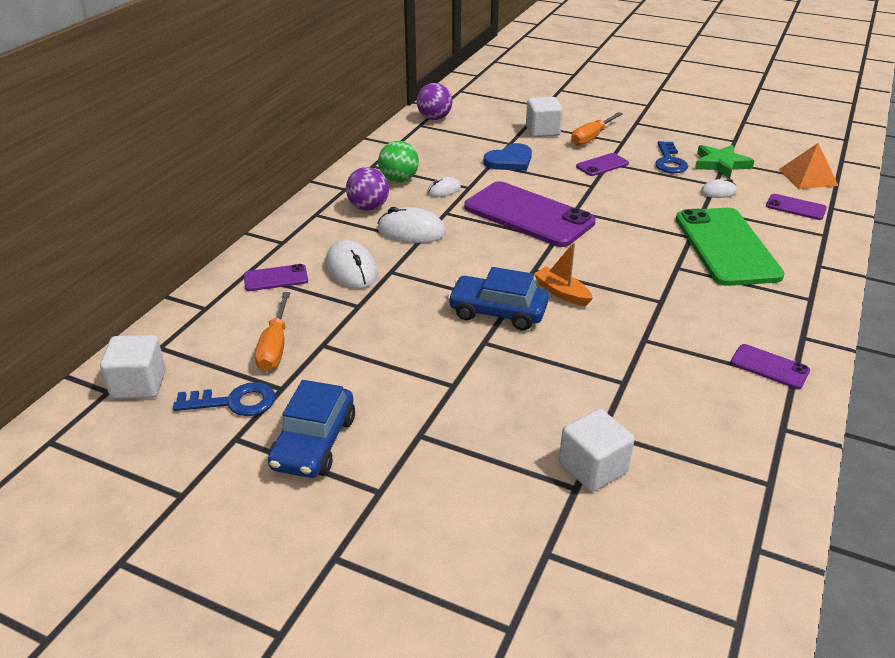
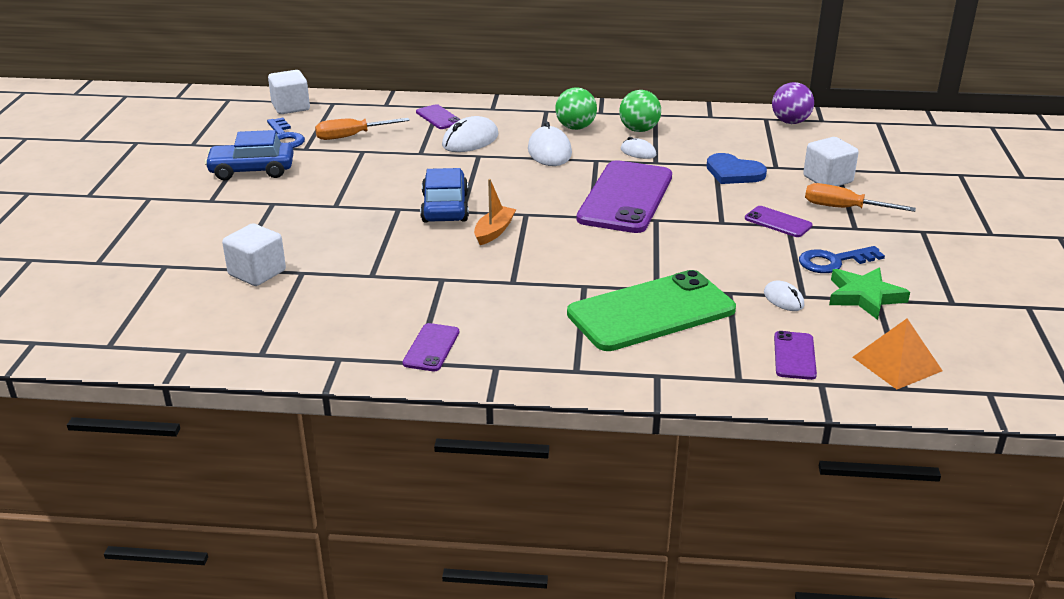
camera: 70 degrees right, 5 degrees down
purple ball [346,167,389,211] -> green ball [555,87,597,130]

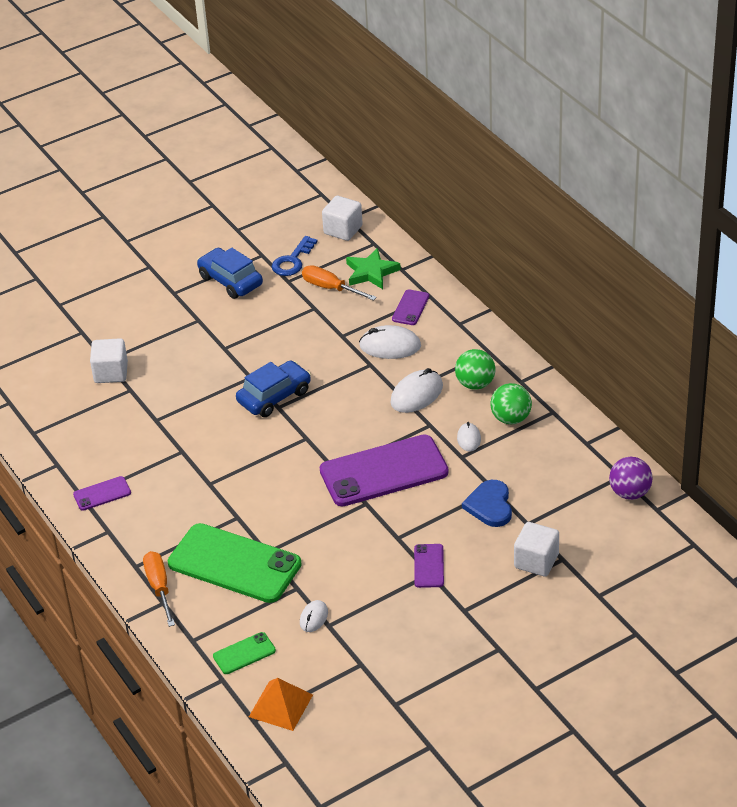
camera: 55 degrees right, 10 degrees up
orange boat [474,179,516,245] -> none
purple phone [774,331,817,380] -> green phone [213,632,276,674]
blue key [799,246,885,273] -> none
orange screwdriver [805,183,916,212] -> orange screwdriver moved to [143,551,175,627]
green star [829,268,910,320] -> green star moved to [346,248,401,289]

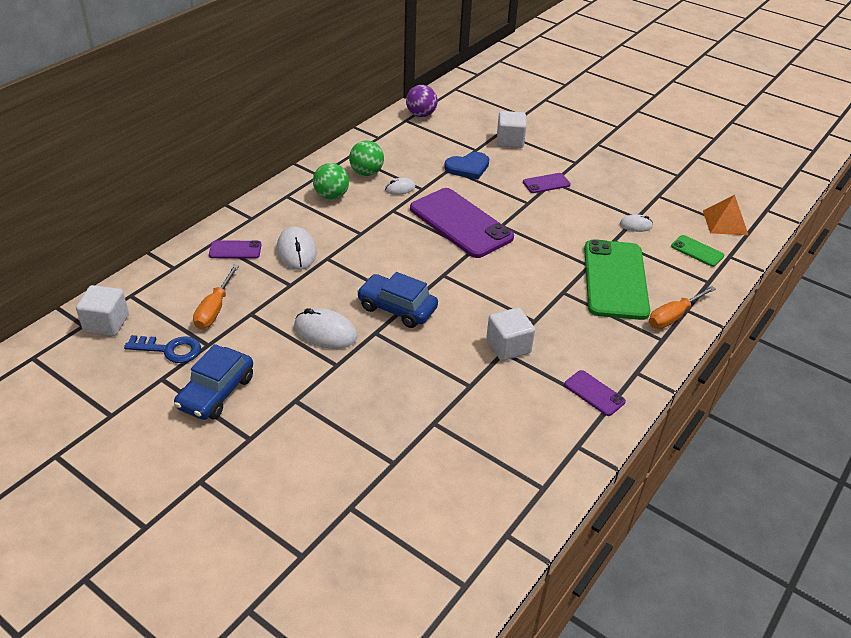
camera: 115 degrees left, 0 degrees up
white cube [90,338,128,383] -> white cube moved to [486,307,535,361]
green star [346,248,401,289] -> none
white mouse [391,368,443,413] -> white mouse moved to [294,308,357,349]

